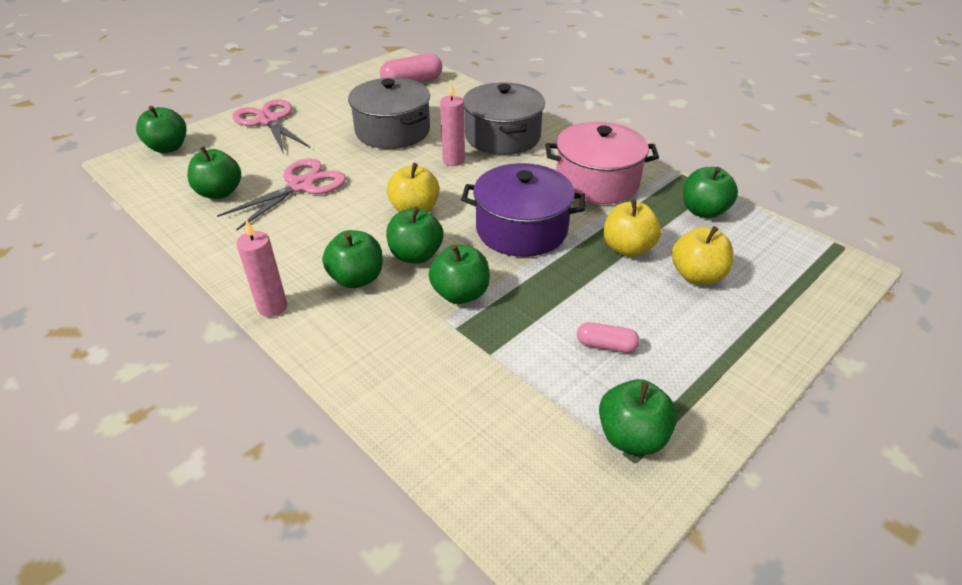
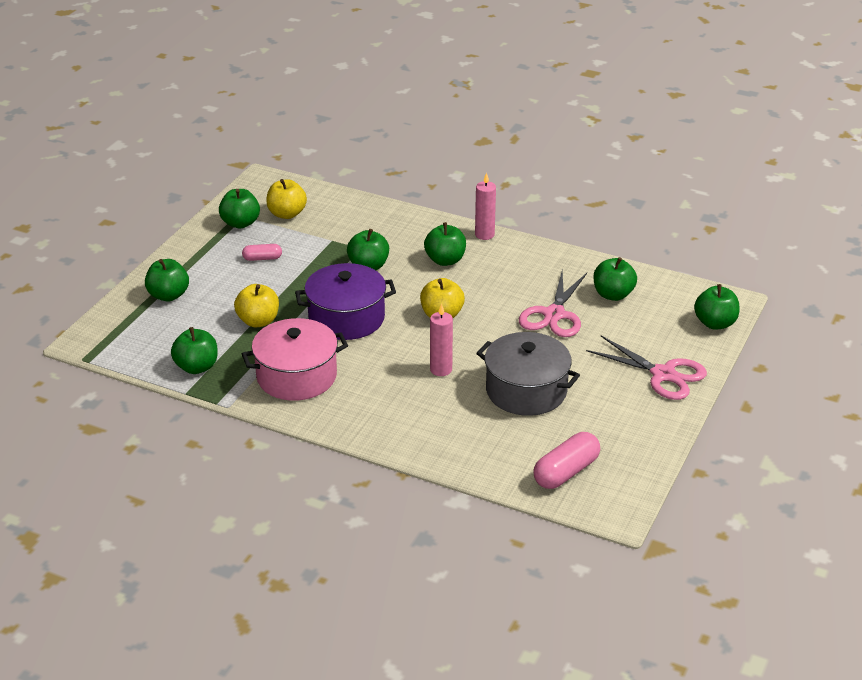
camera: 160 degrees right, 5 degrees down
green apple [386,207,443,264] -> green apple moved to [145,259,189,302]
grey pot [463,82,545,155] -> none
yellow apple [672,226,734,285] -> yellow apple moved to [266,179,307,219]

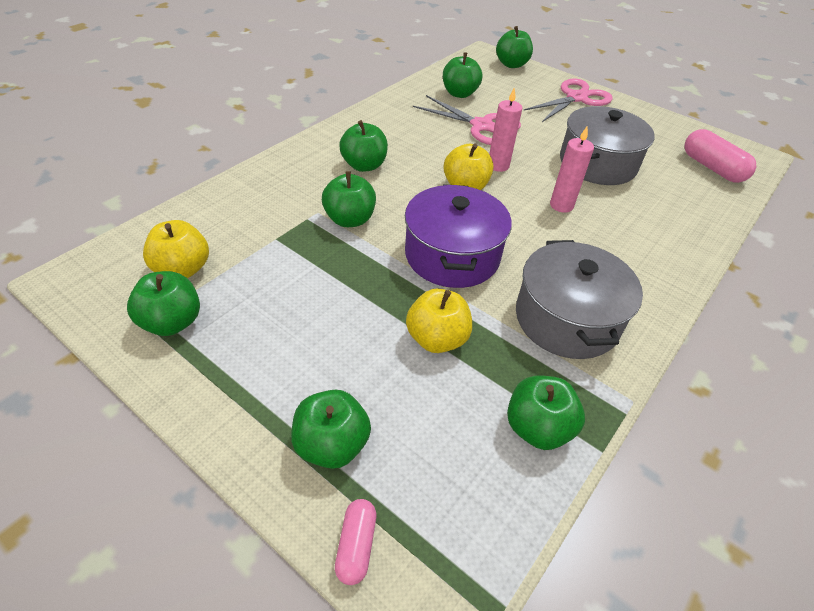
camera: 80 degrees left, 10 degrees up
pink capsule [242,244,282,261] -> pink capsule moved to [335,499,376,585]
pink pot [242,318,348,401] -> grey pot [516,240,643,359]
pink candle [475,172,496,240] -> pink candle moved to [489,87,522,172]

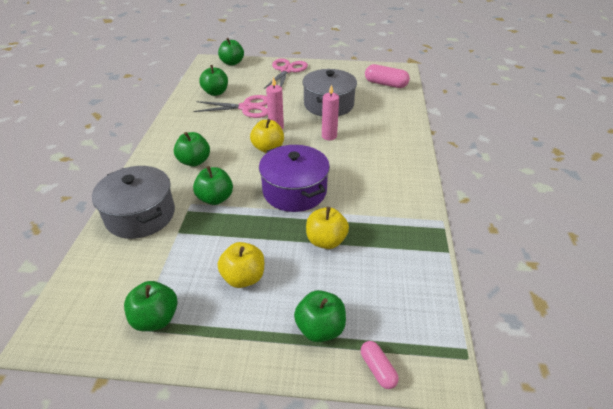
camera: 30 degrees left, 5 degrees down
yellow apple [143,220,209,278] -> yellow apple moved to [218,242,264,288]
green apple [507,376,585,450] -> none
grey pot [516,240,643,359] -> grey pot moved to [92,166,175,239]

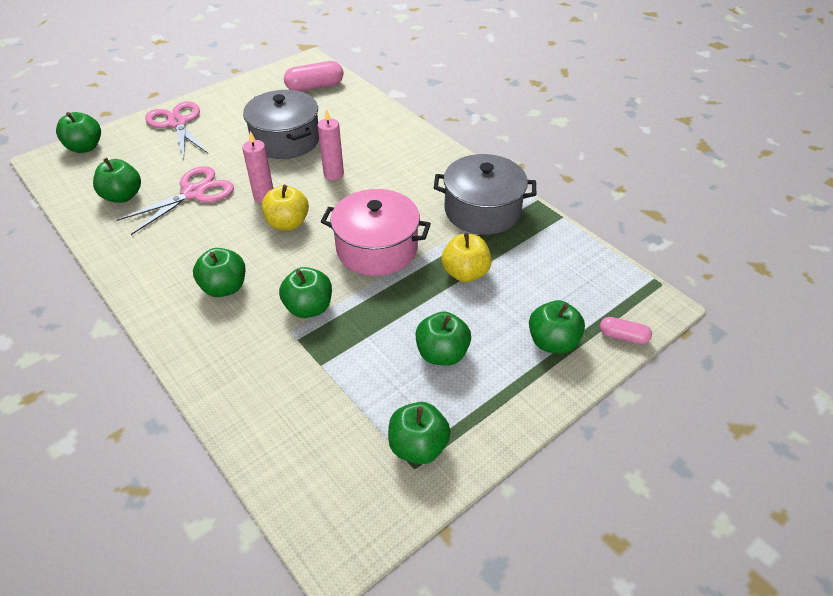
camera: 45 degrees left, 5 degrees up
grey pot [92,166,175,239] -> grey pot moved to [434,154,536,235]
yellow apple [218,242,264,288] -> green apple [415,311,471,366]
purple pot [259,145,330,212] -> pink pot [321,189,431,276]

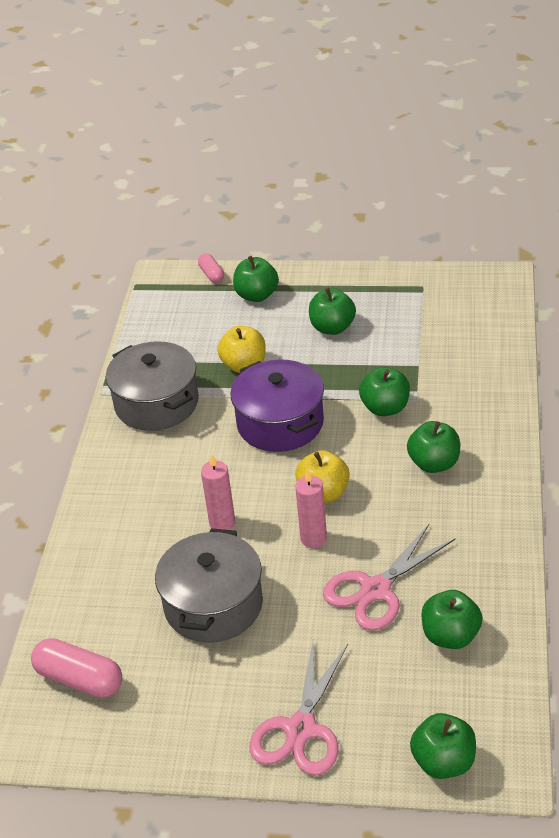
camera: 130 degrees left, 5 degrees down
pink scissors [117,166,234,235] -> pink scissors turned 45 degrees counterclockwise [323,524,455,630]
pink pot [321,189,431,276] -> purple pot [231,360,324,452]
green apple [388,402,451,464] -> none

